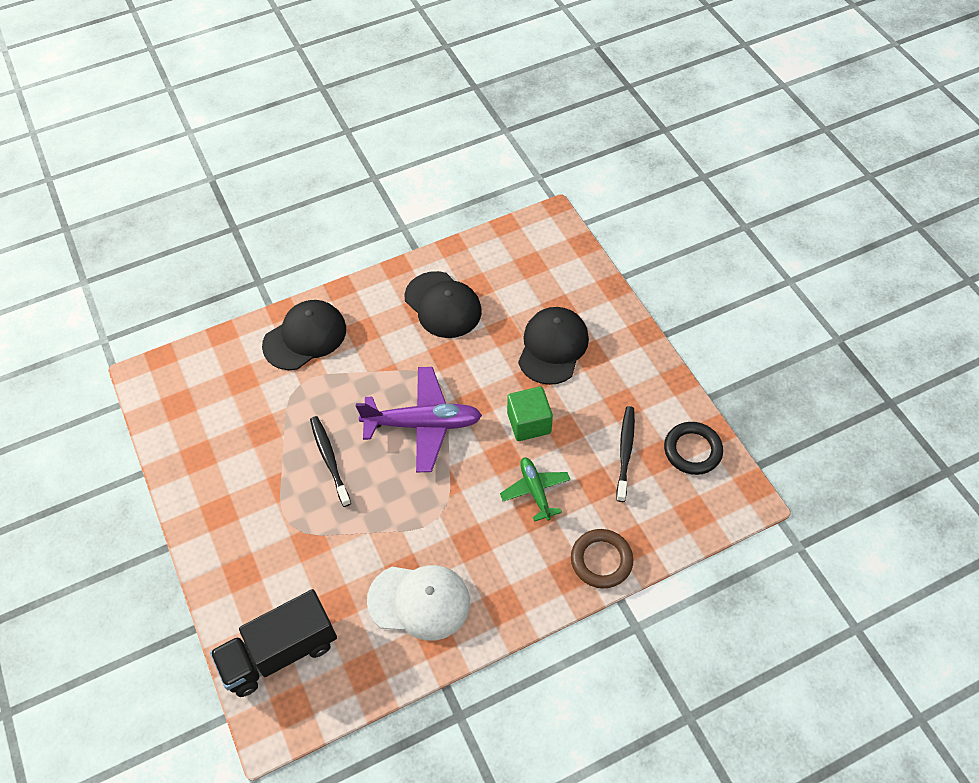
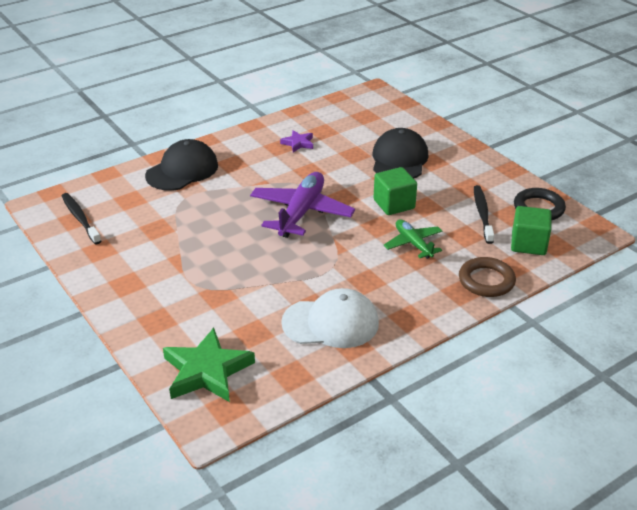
camera: 10 degrees left, 20 degrees down
black truck [210,589,337,697] -> green star [163,328,255,402]
black toothbrush [310,416,351,507] -> black toothbrush moved to [62,193,101,244]
purple plane [356,367,482,472] -> purple plane turned 60 degrees counterclockwise [250,172,355,238]
black cap [405,271,482,338] -> purple star [280,130,313,152]
none -> green cube [511,206,551,255]

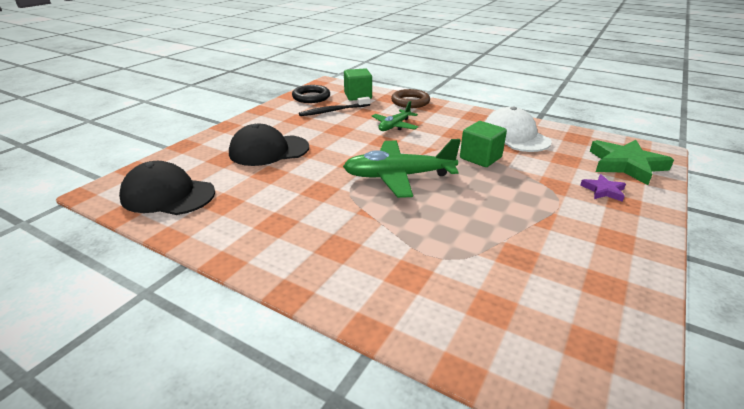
camera: 115 degrees left, 5 degrees down
black toothbrush [62,193,101,244] -> none
black cap [145,139,218,191] -> black cap moved to [119,161,215,215]
purple plane [250,172,355,238] -> green plane [343,139,461,198]
purple star [280,130,313,152] -> purple star moved to [580,174,626,202]
green cube [373,167,417,215] -> green cube moved to [460,121,507,167]

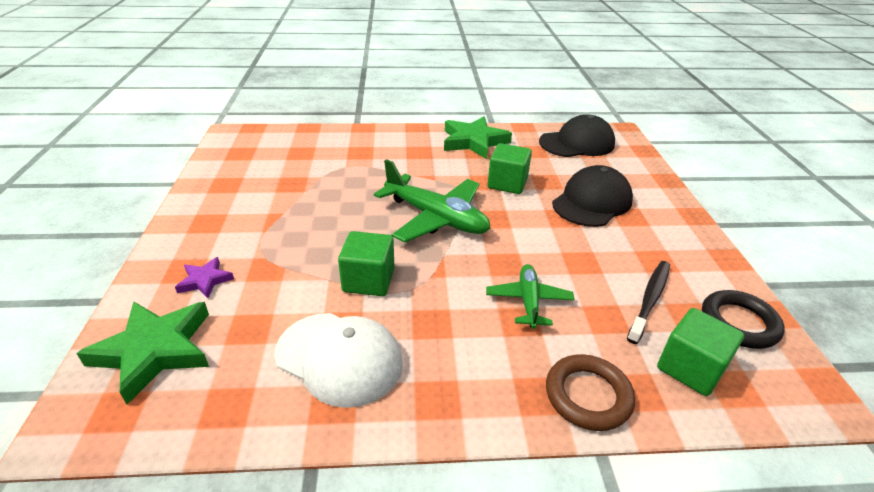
camera: 145 degrees right, 5 degrees up
green plane [343,139,461,198] -> green plane turned 75 degrees clockwise [374,159,491,242]
none -> green star [444,116,512,159]
none -> green cube [487,143,532,194]

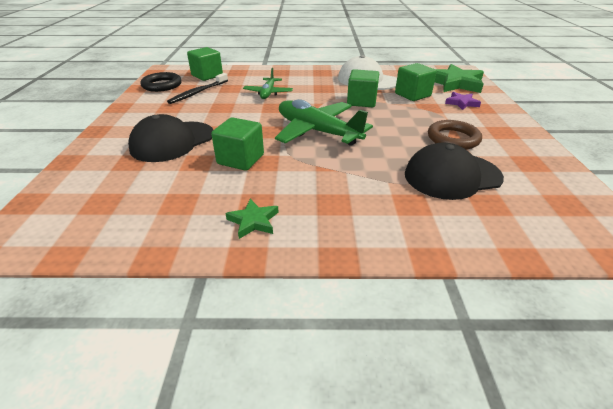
camera: 175 degrees left, 0 degrees up
green star [444,116,512,159] -> green star [225,199,279,239], size x0.51
black cap [539,114,615,157] -> black cap moved to [405,143,504,200]
brown ring [546,354,635,431] -> brown ring moved to [428,120,482,150]
none -> green cube [395,63,437,101]

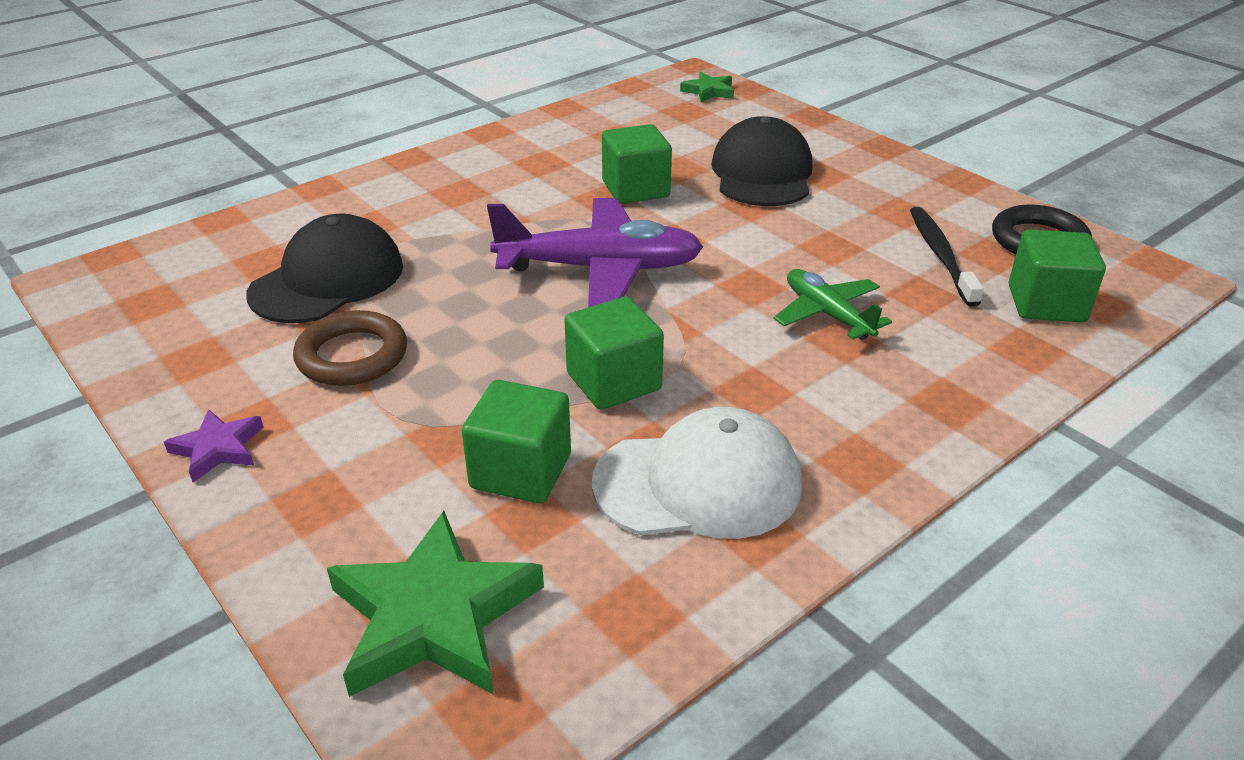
camera: 140 degrees right, 0 degrees up
green star [225,199,279,239] -> green star moved to [680,72,734,102]
green plane [275,99,373,146] -> purple plane [487,198,703,307]
purple star [445,92,481,110] -> purple star moved to [164,409,263,482]

